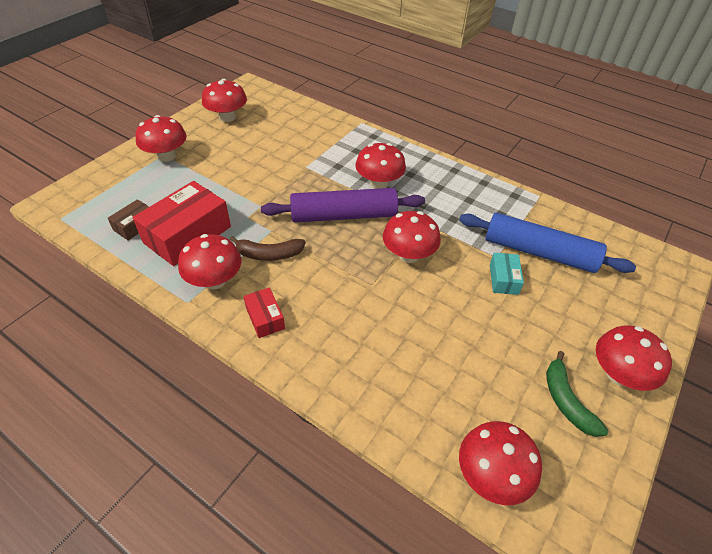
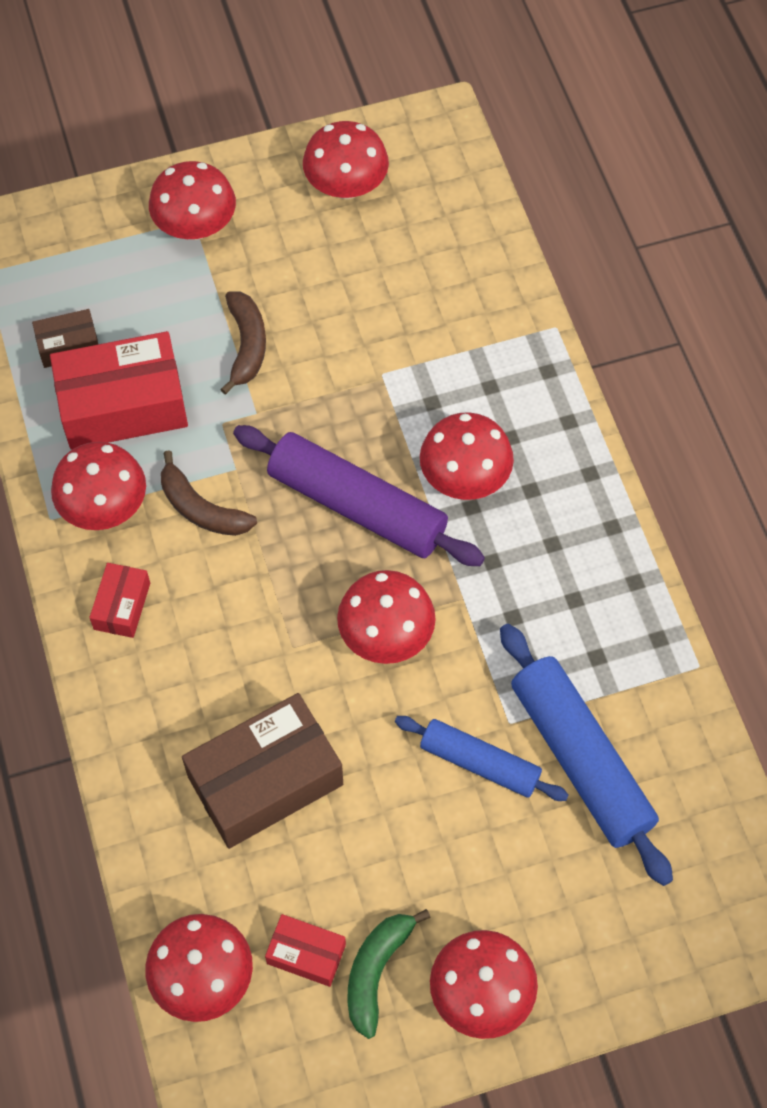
camera: 40 degrees right, 15 degrees up
turquoise box [490,253,524,295] -> blue rolling pin [395,716,568,801]
none -> brown box [182,693,343,849]
none -> brown banana [220,291,266,395]
none -> red box [265,914,346,987]

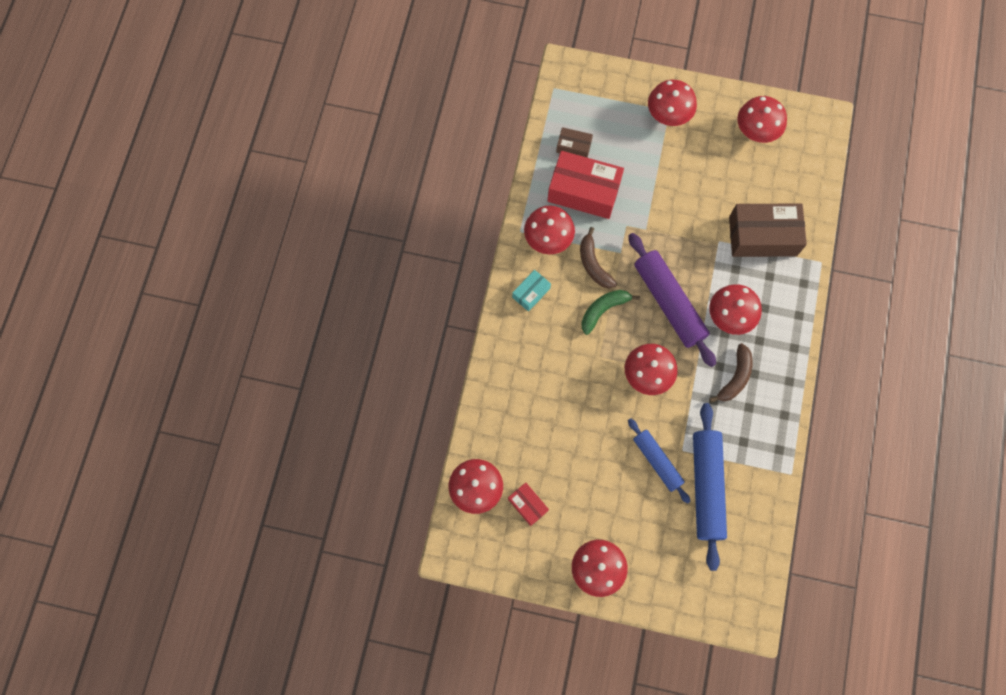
camera: 30 degrees right, 10 degrees up
red box [89,563,150,638] -> turquoise box [512,270,551,312]
brown box [182,693,343,849] -> brown box moved to [729,203,807,257]
brown banana [220,291,266,395] -> brown banana moved to [709,343,752,403]
green banana [348,909,431,1039] -> green banana moved to [582,290,640,335]

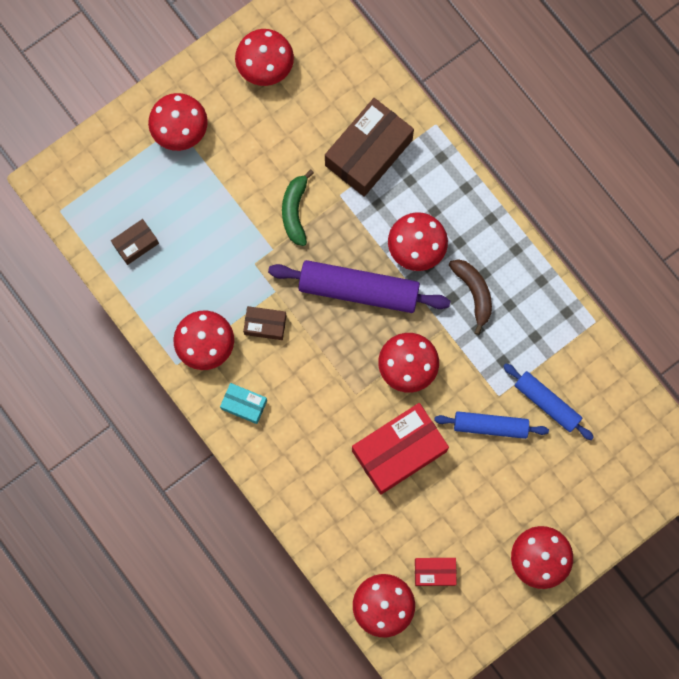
camera: 50 degrees left, 5 degrees up
turquoise box [512,270,551,312] -> turquoise box turned 60 degrees counterclockwise [220,383,267,424]
red box [547,151,624,219] -> red box moved to [352,403,449,495]
brown banana [580,227,617,288] -> brown box [243,306,286,340]
green banana [582,290,640,335] -> green banana moved to [282,169,314,246]
blue rolling pin [693,403,727,571] -> blue rolling pin [503,364,594,440], size x0.61

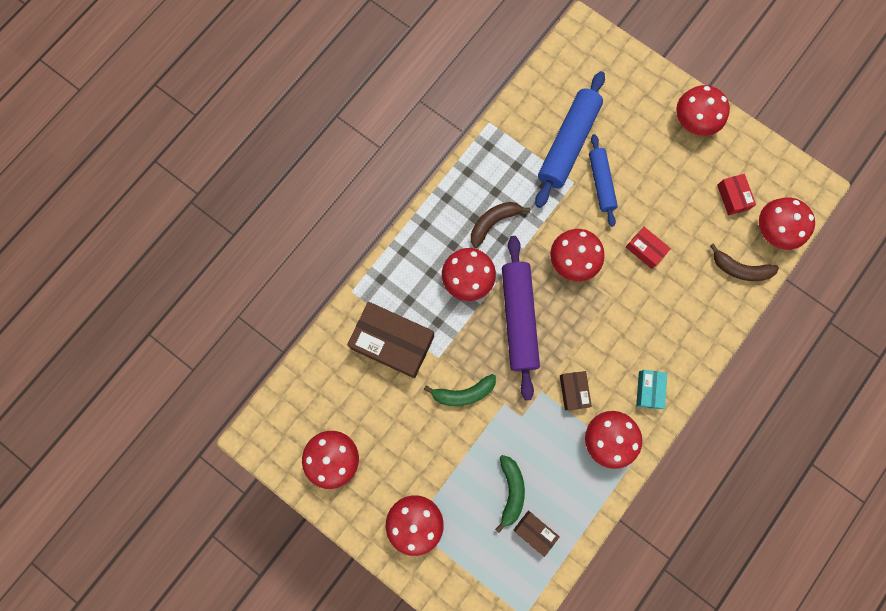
camera: 105 degrees left, 0 degrees up
red box [352,403,449,495] -> red box [626,227,671,269], size x0.50
blue rolling pin [503,364,594,440] -> blue rolling pin [535,71,605,208], size x1.63
none -> green banana [495,455,525,533]
none -> brown banana [710,243,779,281]

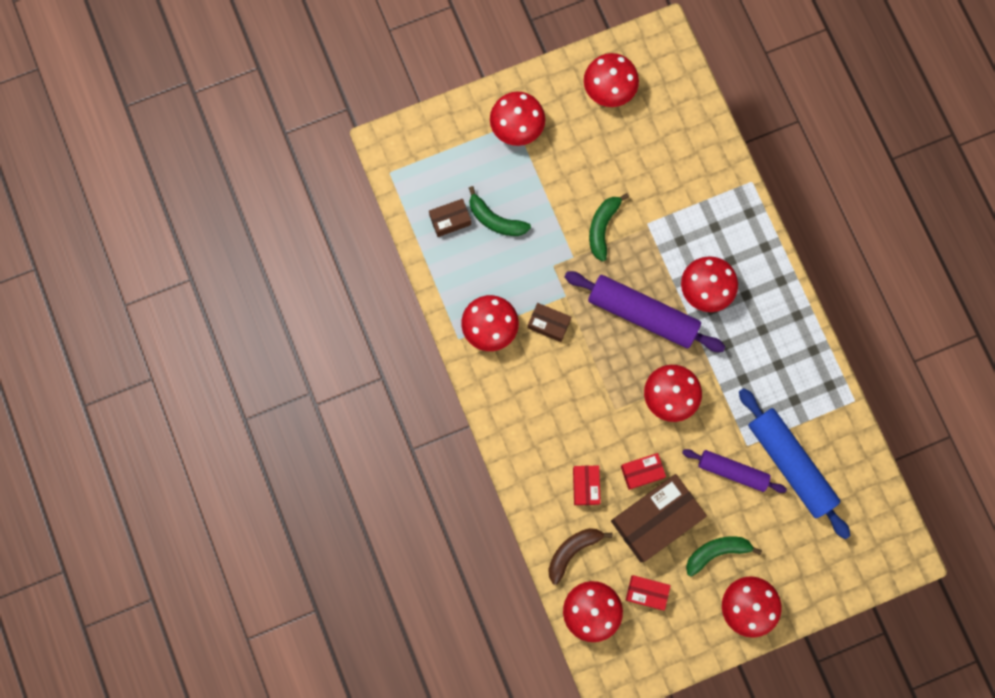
camera: 120 degrees right, 0 degrees up
brown box [347,302,434,378] -> brown box moved to [611,474,707,562]
brown banana [471,202,530,248] -> none
blue rolling pin [589,134,618,227] -> purple rolling pin [682,449,787,493]
turquoise box [636,370,667,409] -> none
none -> red box [573,466,601,505]
none -> green banana [686,536,762,577]

